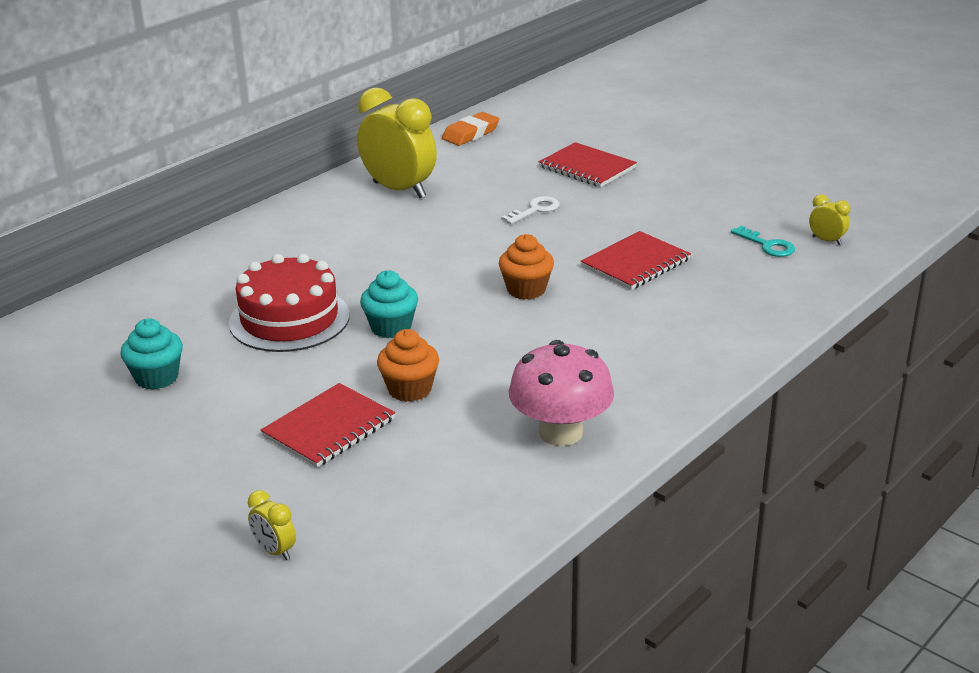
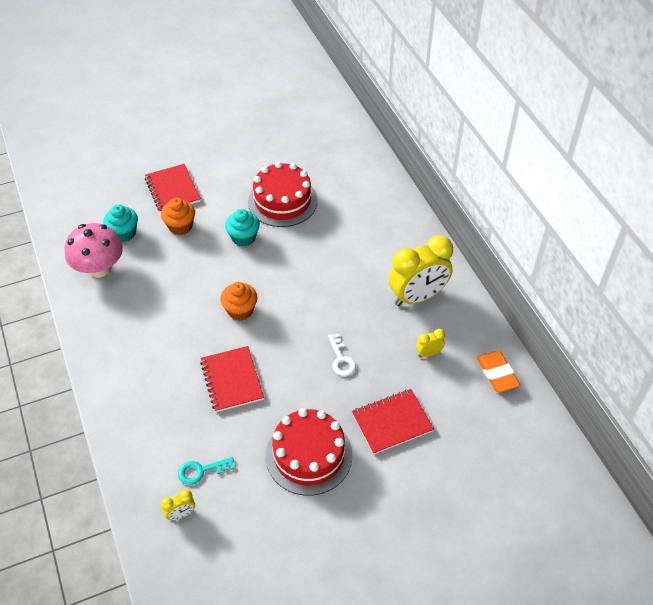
camera: 115 degrees right, 20 degrees up
turquoise cupcake [121,318,183,390] -> turquoise cupcake moved to [103,204,138,242]
yellow clock [248,490,296,560] -> yellow clock moved to [416,329,445,357]
none -> red cake [266,408,352,496]

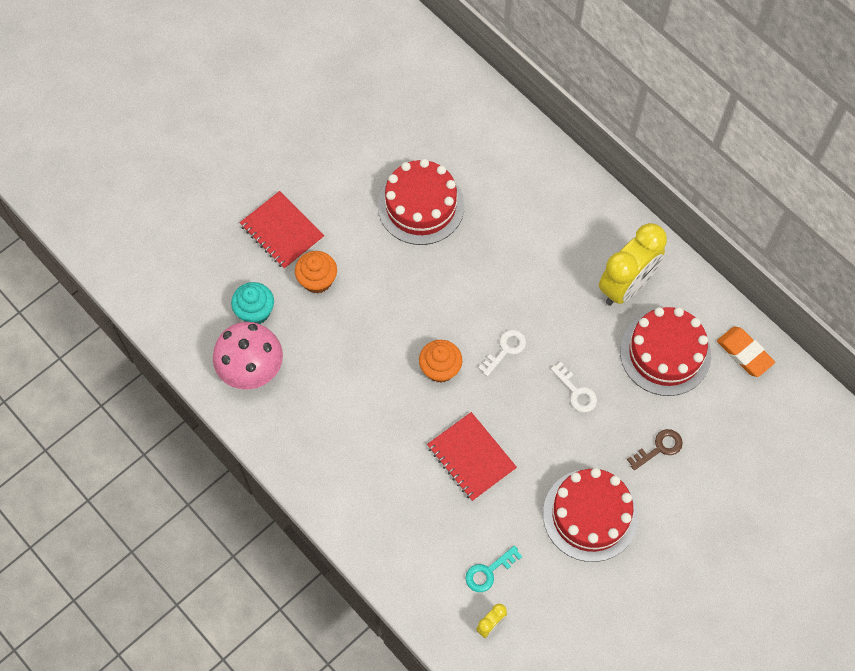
camera: 20 degrees left, 15 degrees up
turquoise cupcake [225,209,260,247] -> none
red notebook [352,389,434,455] -> brown key [627,429,683,470]
yellow clock [416,329,445,357] -> red cake [620,307,711,396]
none -> white key [478,330,526,377]

